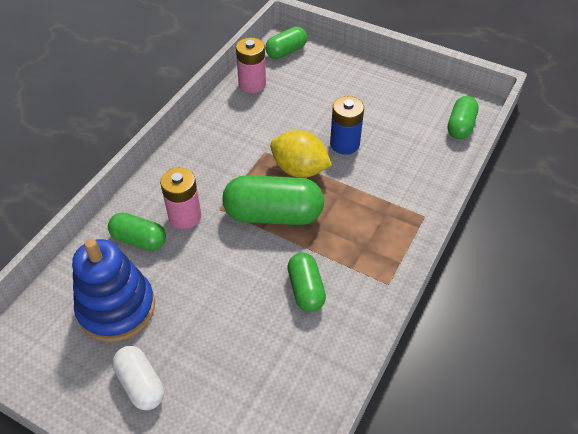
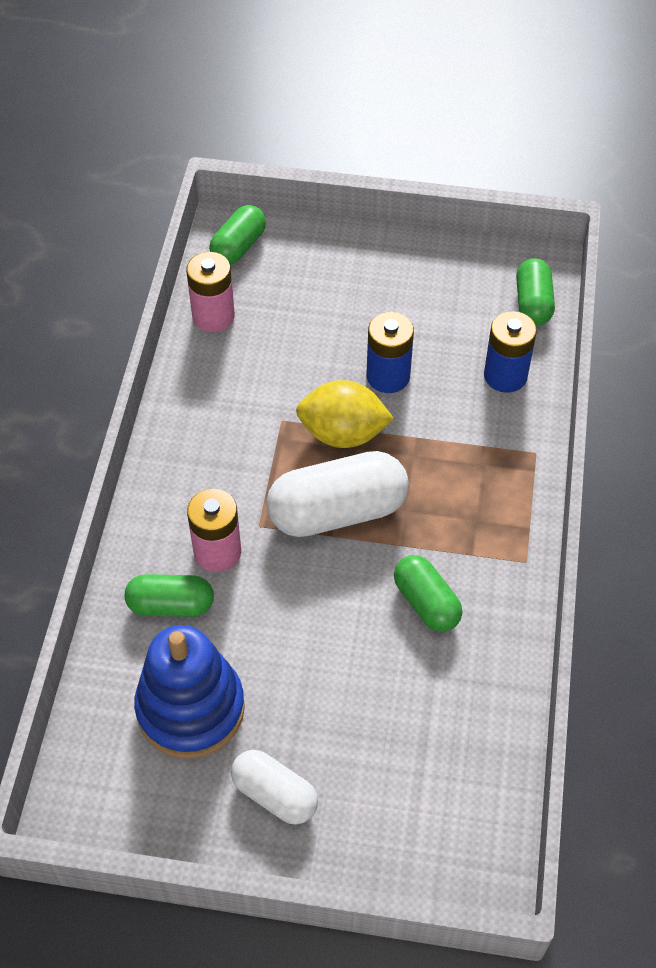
camera: 20 degrees left, 5 degrees up
green capsule [222,175,324,225] -> white capsule [266,451,409,537]
none -> blue battery [484,311,537,393]

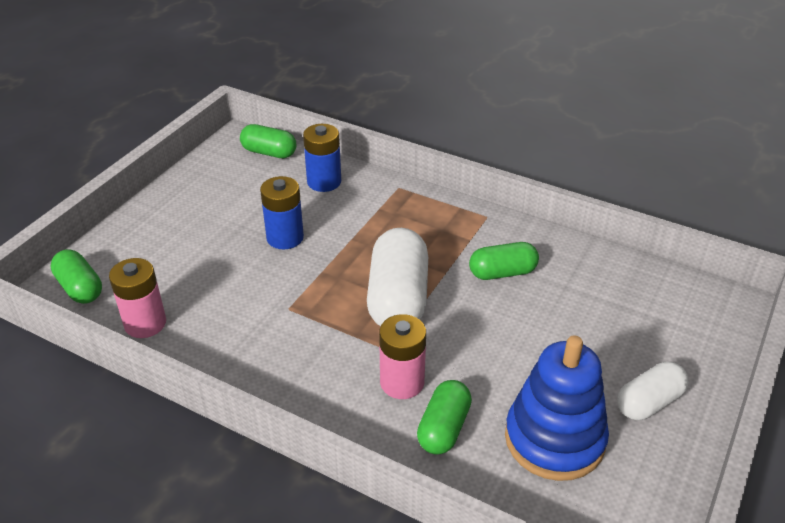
camera: 70 degrees left, 15 degrees down
yellow lemon [296,380,394,448] -> none

